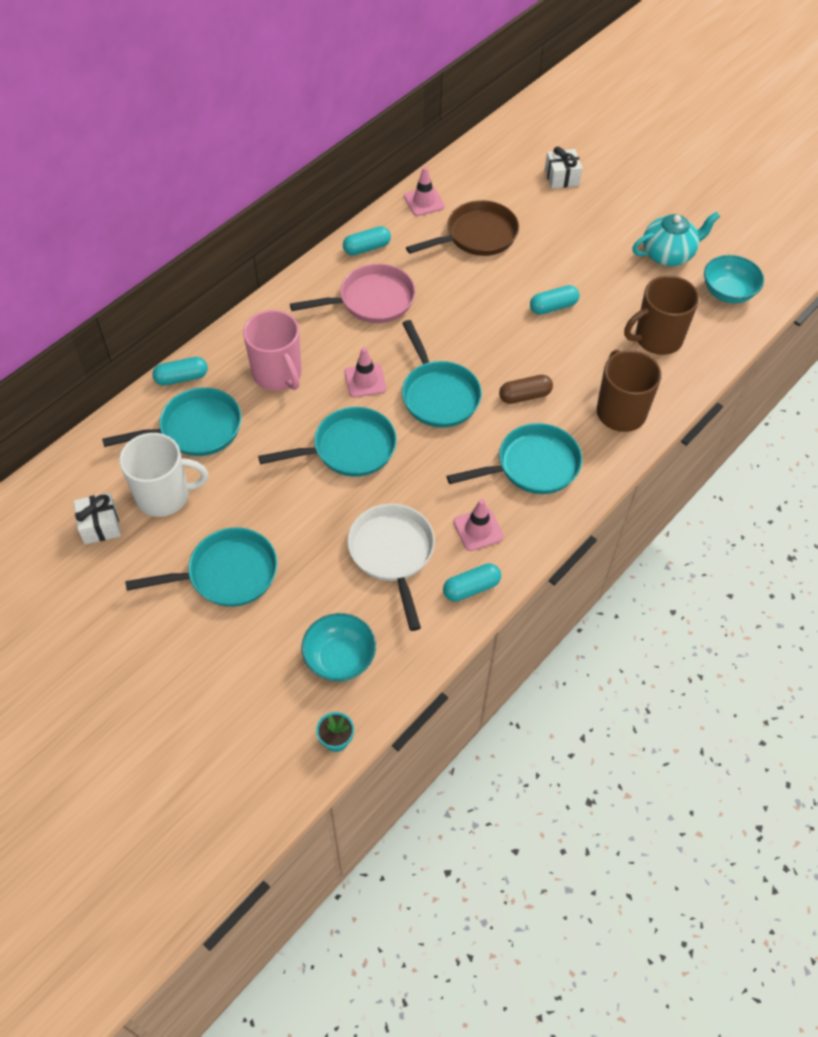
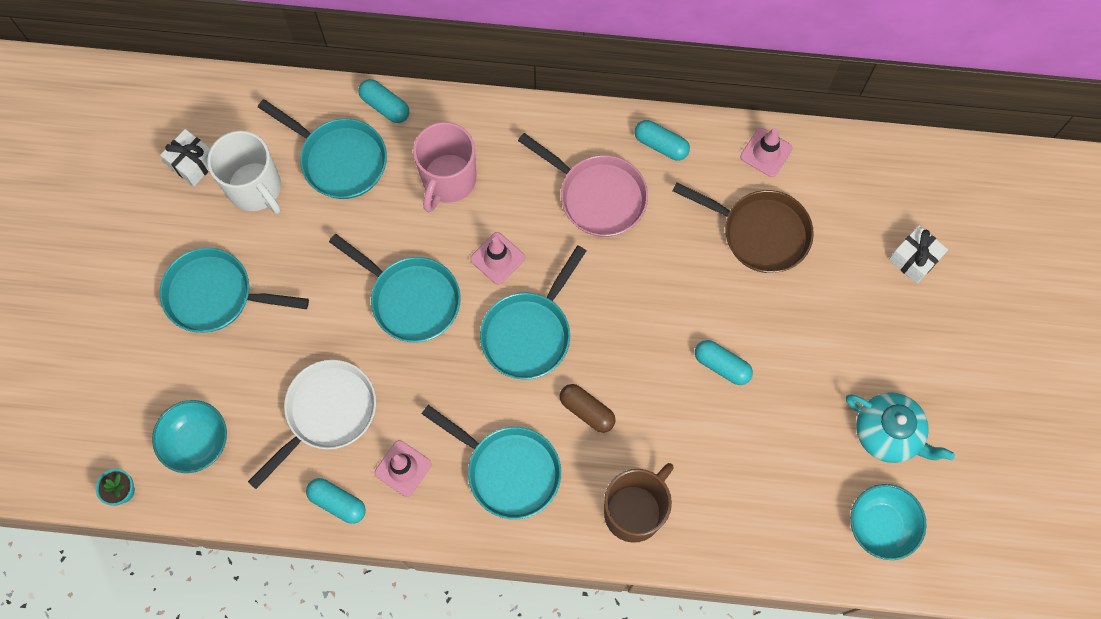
camera: 55 degrees right, 15 degrees up
turquoise pan [125,527,278,607] -> turquoise pan turned 150 degrees clockwise [160,248,309,333]
brown mug [624,275,699,355] -> none

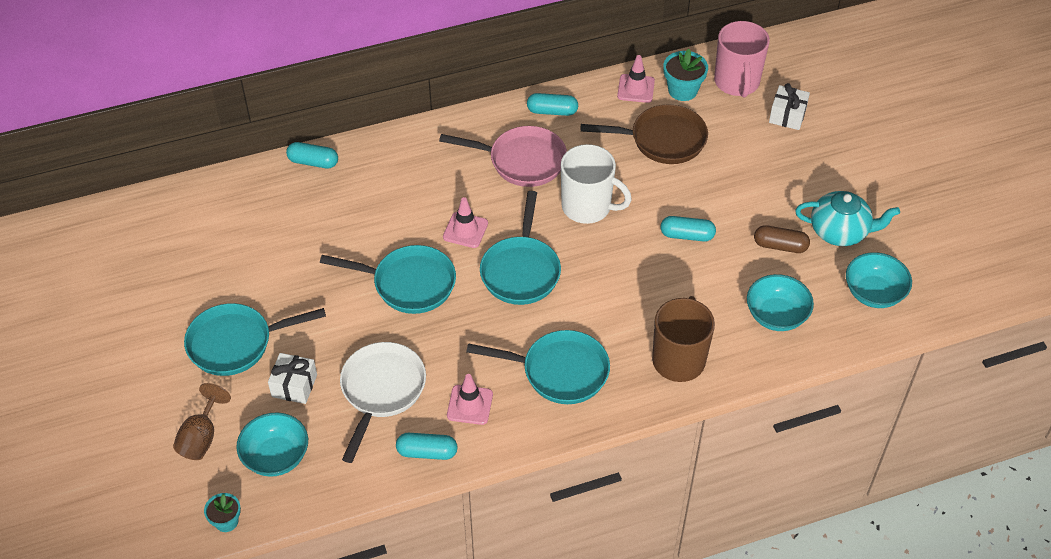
camera: 25 degrees left, 20 degrees down
white gift [160,129,211,186] -> white gift moved to [268,353,317,404]
white mug [207,131,281,214] -> white mug moved to [561,144,632,224]
turquoise pan [258,99,387,199] -> none
pink mug [413,122,476,213] -> pink mug moved to [714,21,770,98]
brown capsule [559,384,616,433] -> brown capsule moved to [754,225,810,253]
none -> brown goblet [173,383,231,460]
none -> turquoise flower pot [663,49,708,101]
none -> turquoise bowl [747,274,814,331]

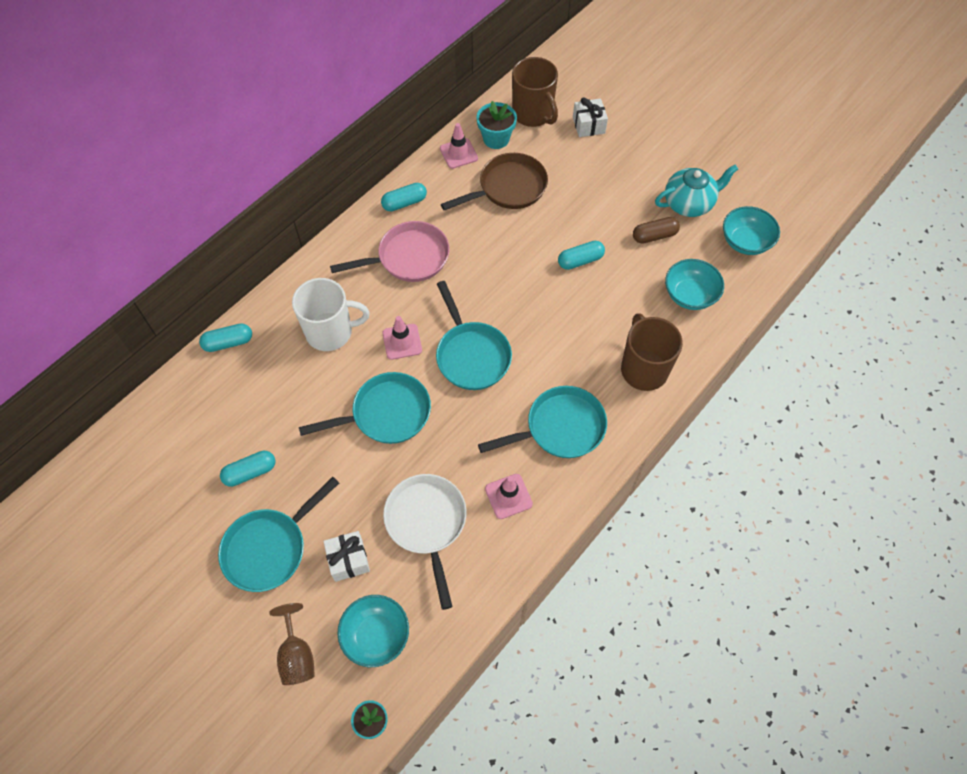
camera: 30 degrees left, 10 degrees up
turquoise capsule [396,433,457,460] -> turquoise capsule moved to [220,451,276,487]
white mug [561,144,632,224] -> white mug moved to [292,278,370,351]
pink mug [714,21,770,98] -> brown mug [512,57,558,127]

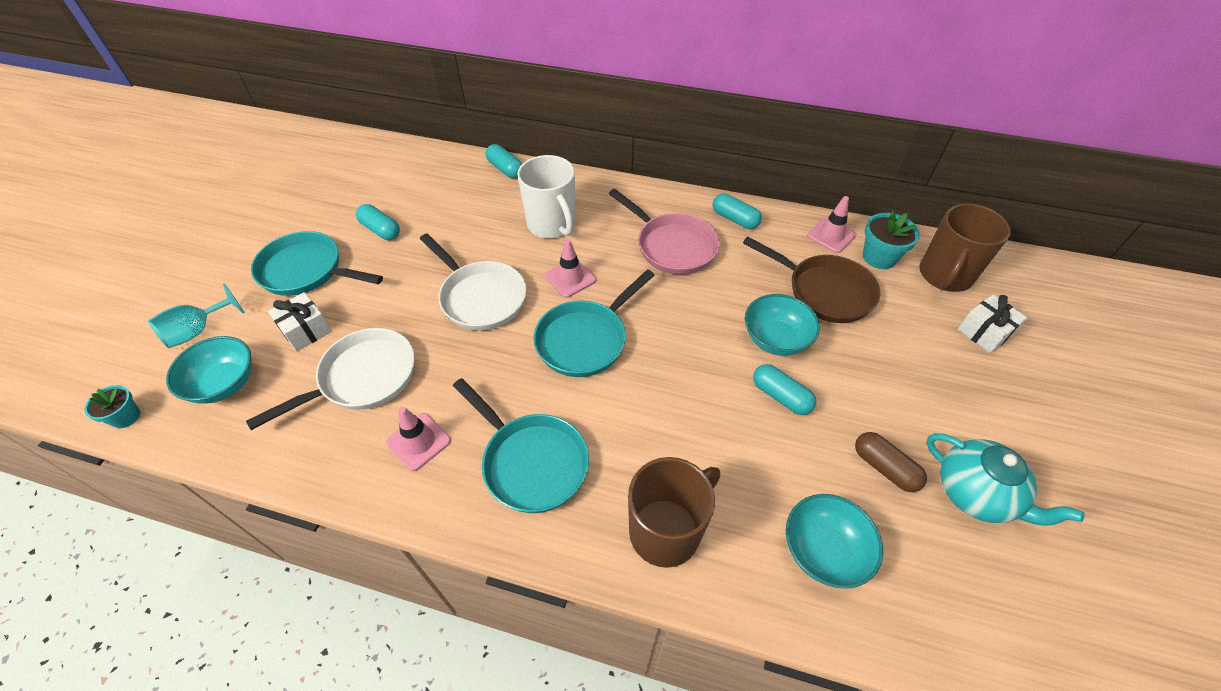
camera: 65 degrees right, 10 degrees down
brown goblet [269,603,315,685] -> turquoise goblet [148,283,245,348]
turquoise pan [299,372,431,444] -> white pan [420,234,527,331]
turquoise bowl [723,206,780,255] -> turquoise bowl moved to [745,294,820,356]

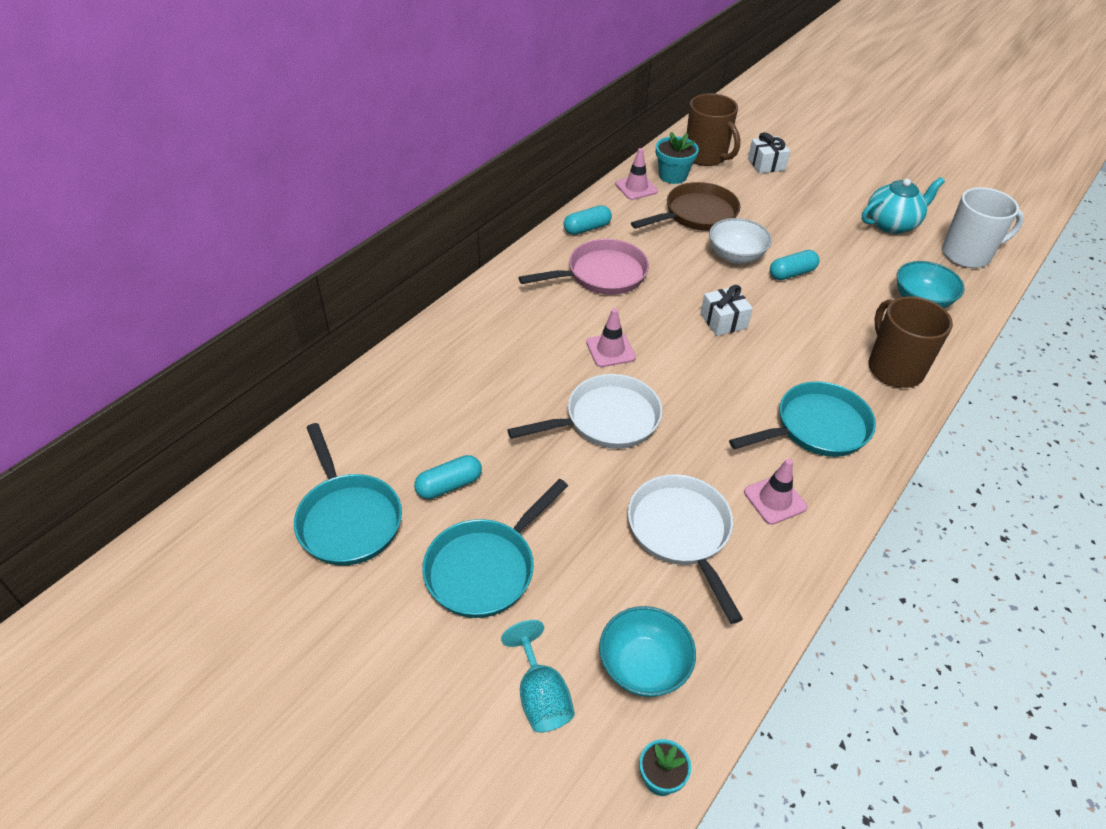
camera: 70 degrees left, 5 degrees down
white gift [268,292,332,351] -> white gift moved to [700,285,753,336]
turquoise capsule [486,144,522,178] -> none
white mug [517,155,575,239] -> white mug moved to [942,187,1024,268]
turquoise pan [533,269,655,377] -> turquoise pan moved to [294,423,402,565]
turquoise bowl [745,294,820,356] -> white bowl [709,218,772,264]
brown capsule [855,432,927,492] -> none

